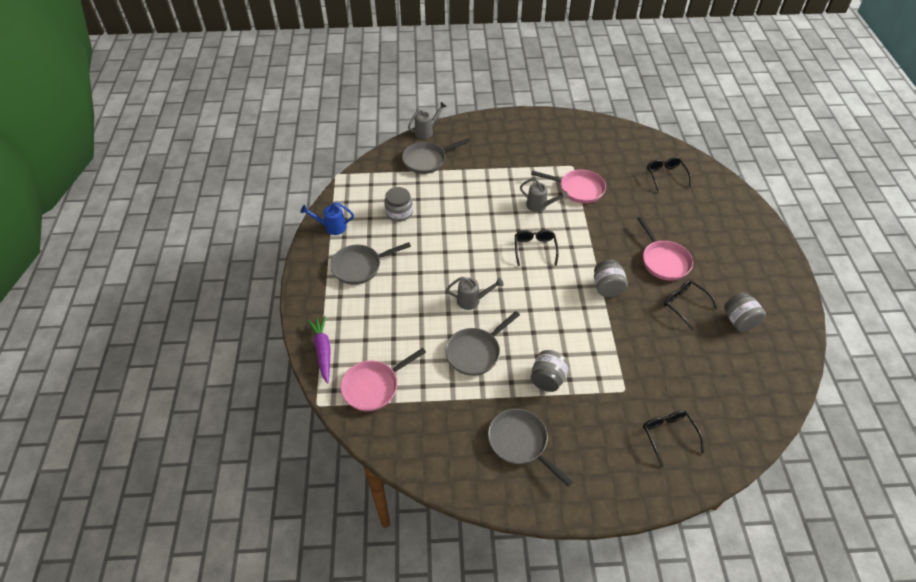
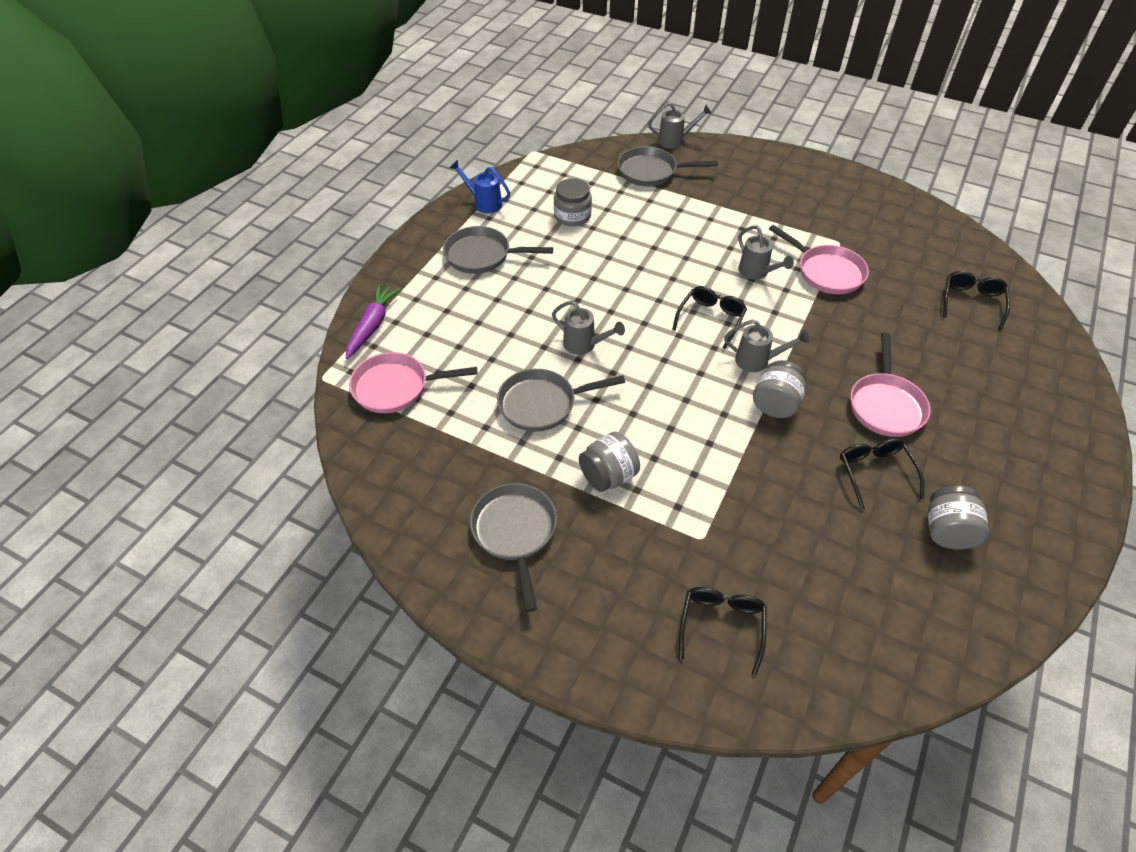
camera: 30 degrees right, 0 degrees up
none -> grey watering can [724,319,810,372]

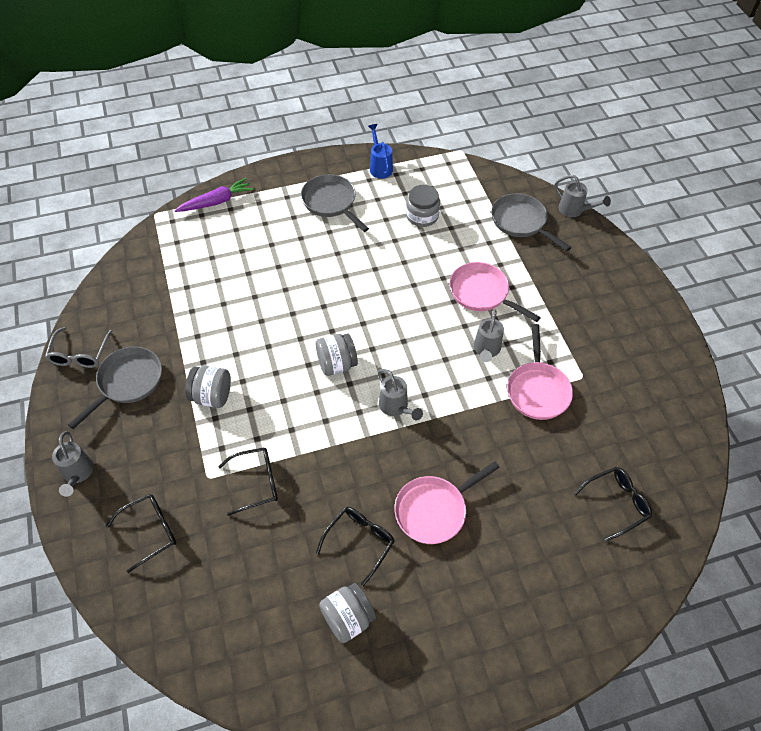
camera: 45 degrees right, 5 degrees up
pink pan [349,352,478,413] -> pink pan moved to [449,262,541,322]
grey pan [497,369,625,432] -> none
grey watering can [552,301,625,355] -> grey watering can moved to [52,431,93,497]
black glasses [672,286,747,349] -> black glasses moved to [218,447,278,516]
grey jar [753,360,806,418] -> grey jar moved to [316,333,358,376]
none -> grey glasses [45,327,112,368]

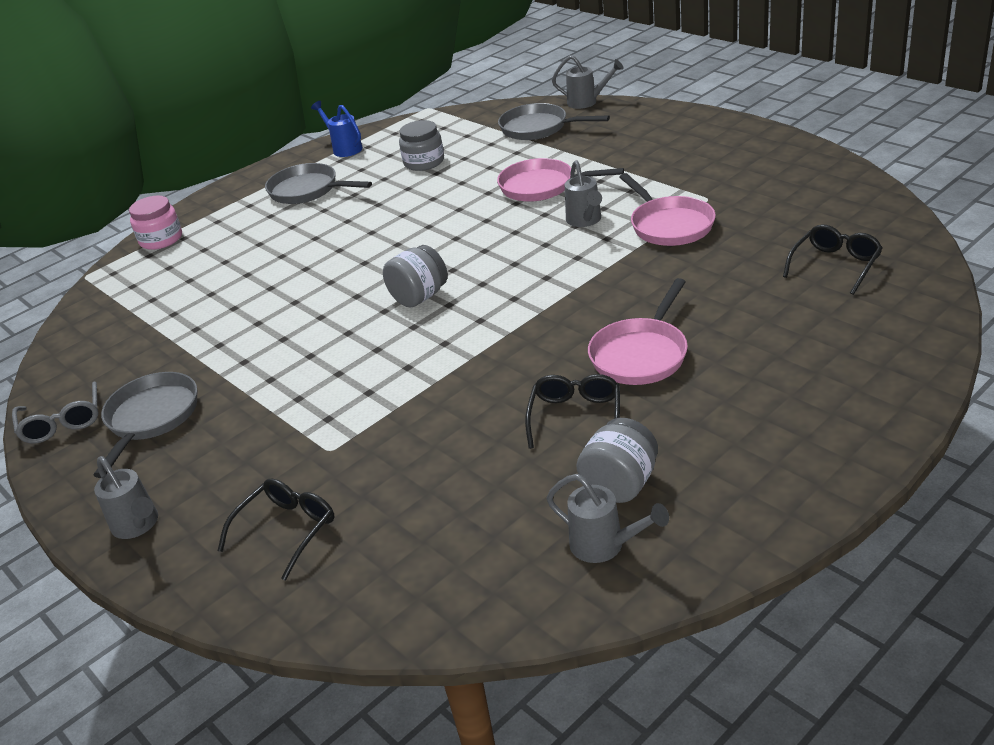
camera: 20 degrees left, 20 degrees down
purple carrot [174,178,254,212] -> pink jar [129,196,182,250]
grey jar [185,366,231,408] -> none
black glasses [218,447,278,516] -> none
grey watering can [378,369,423,420] -> grey watering can moved to [546,474,669,563]

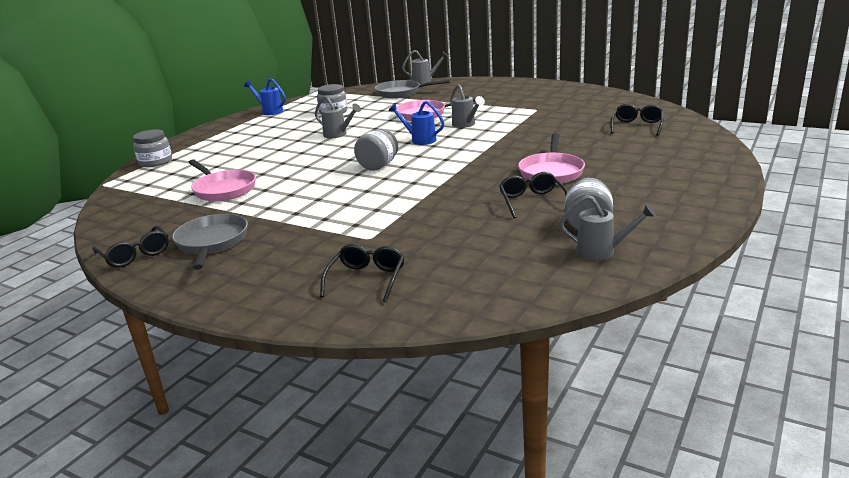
camera: 20 degrees left, 10 degrees down
grey glasses [12,381,99,443] -> black glasses [92,225,169,268]
grey watering can [94,456,158,539] -> grey watering can moved to [315,96,361,138]
pink jar [129,196,182,250] -> grey jar [133,129,172,167]
grey pan [265,163,372,204] -> none
pink pan [619,173,716,246] -> pink pan moved to [188,159,256,201]
none -> blue watering can [389,101,444,145]

